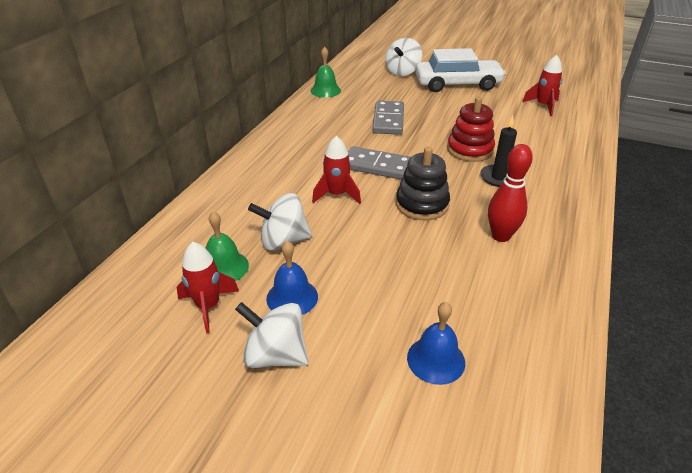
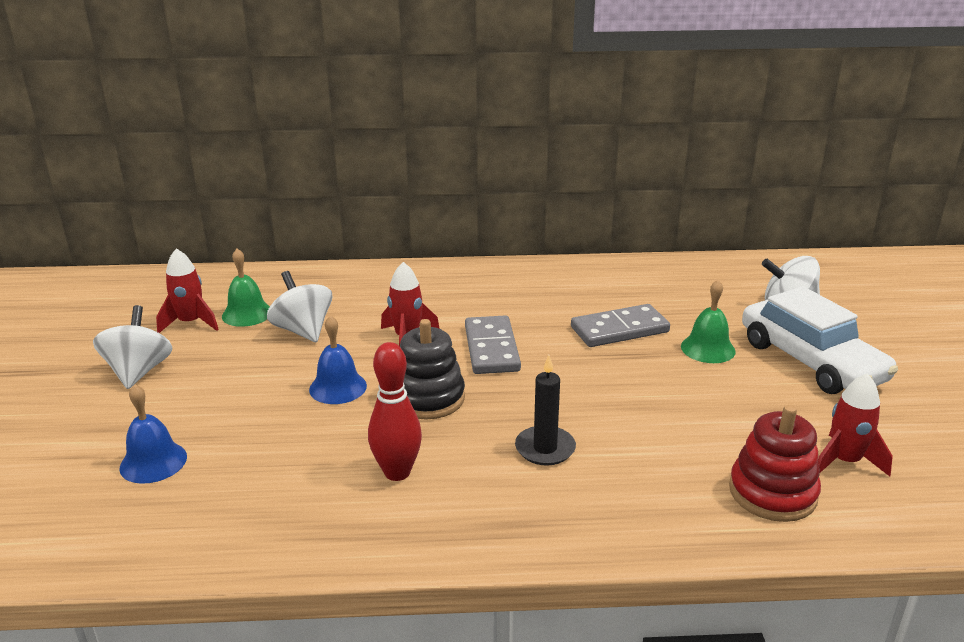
camera: 65 degrees right, 10 degrees down
blue bell [266,241,318,315] -> blue bell moved to [309,315,367,404]
green bell [311,47,341,98] -> green bell moved to [681,280,736,363]
red stacking toy [447,97,495,162] -> red stacking toy moved to [729,405,821,522]

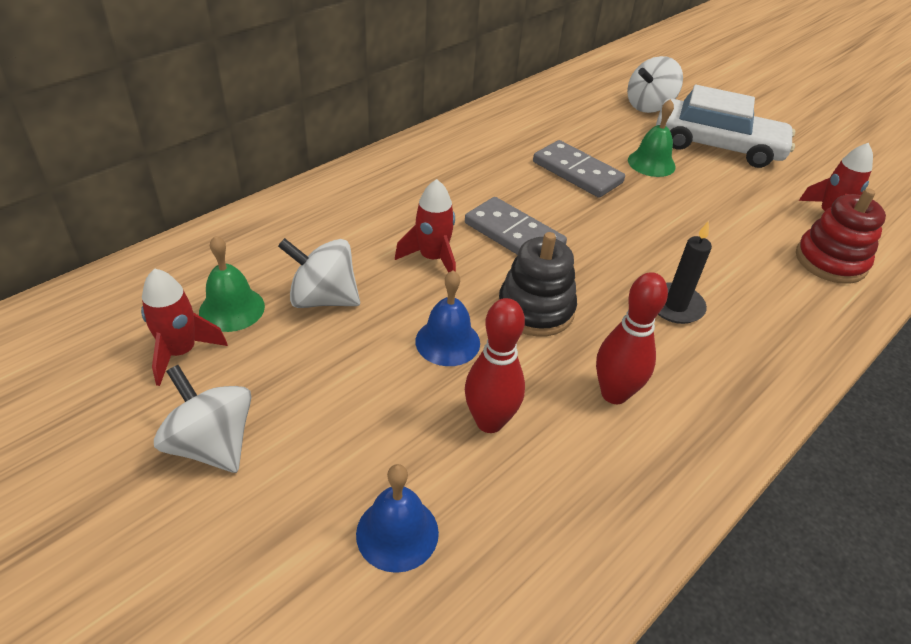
camera: 45 degrees left, 15 degrees up
grey domino [571,304,670,347] -> grey domino turned 75 degrees counterclockwise [533,140,625,198]
none -> red bowling pin [465,298,525,433]

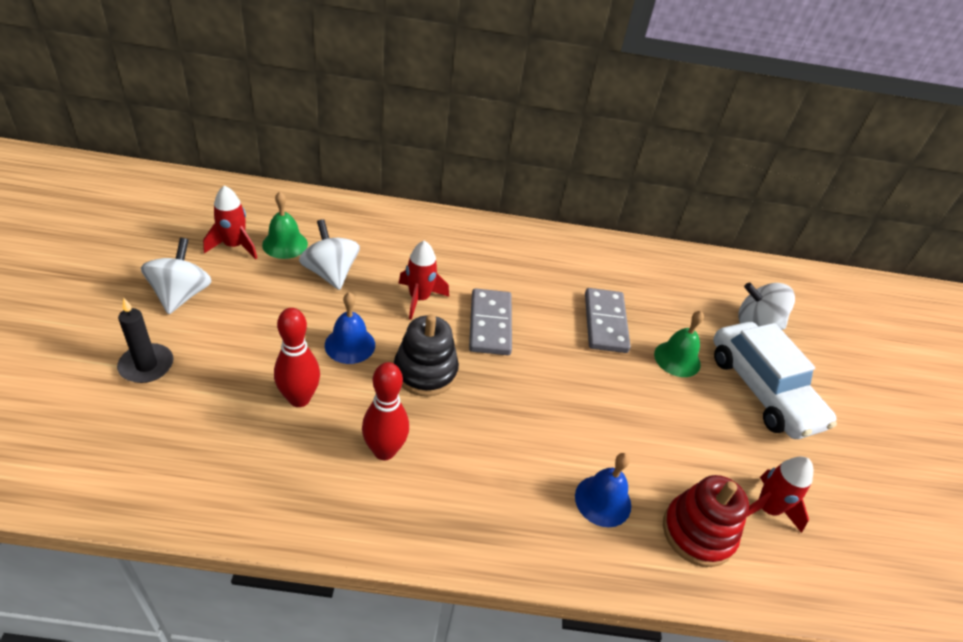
camera: 45 degrees right, 0 degrees up
blue bell [356,464,439,573] -> blue bell moved to [575,453,631,527]
black candle [658,221,712,324] -> black candle moved to [117,298,173,383]

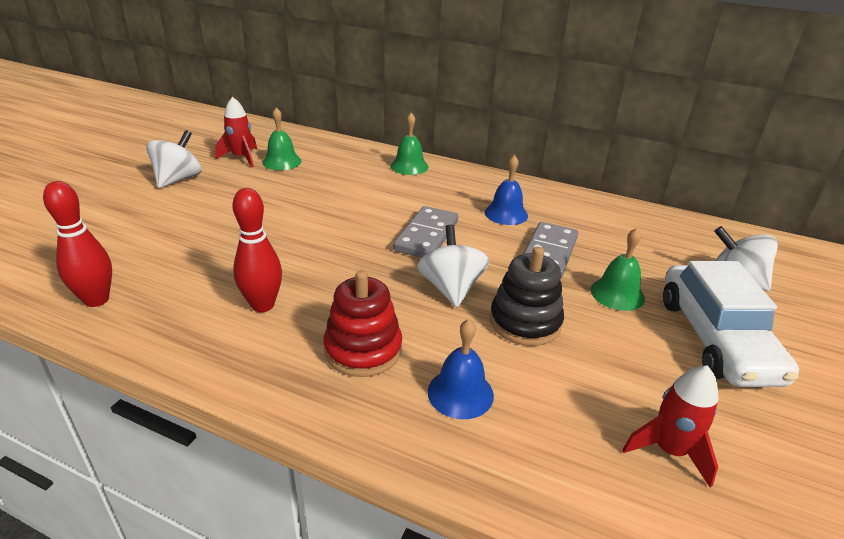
camera: 25 degrees right, 10 degrees down
black candle [117,298,173,383] -> none
red bowling pin [274,308,320,407] -> red bowling pin moved to [43,181,112,307]
white spinning top [299,219,360,290] -> white spinning top moved to [417,225,489,307]
blue bell [325,292,375,364] -> blue bell moved to [485,155,528,225]
black stacking toy [394,314,459,396] -> black stacking toy moved to [490,247,564,346]
red rocket [399,240,449,320] -> none
red stacking toy [663,475,749,567] -> red stacking toy moved to [323,270,402,377]
none -> green bell [391,113,429,175]

